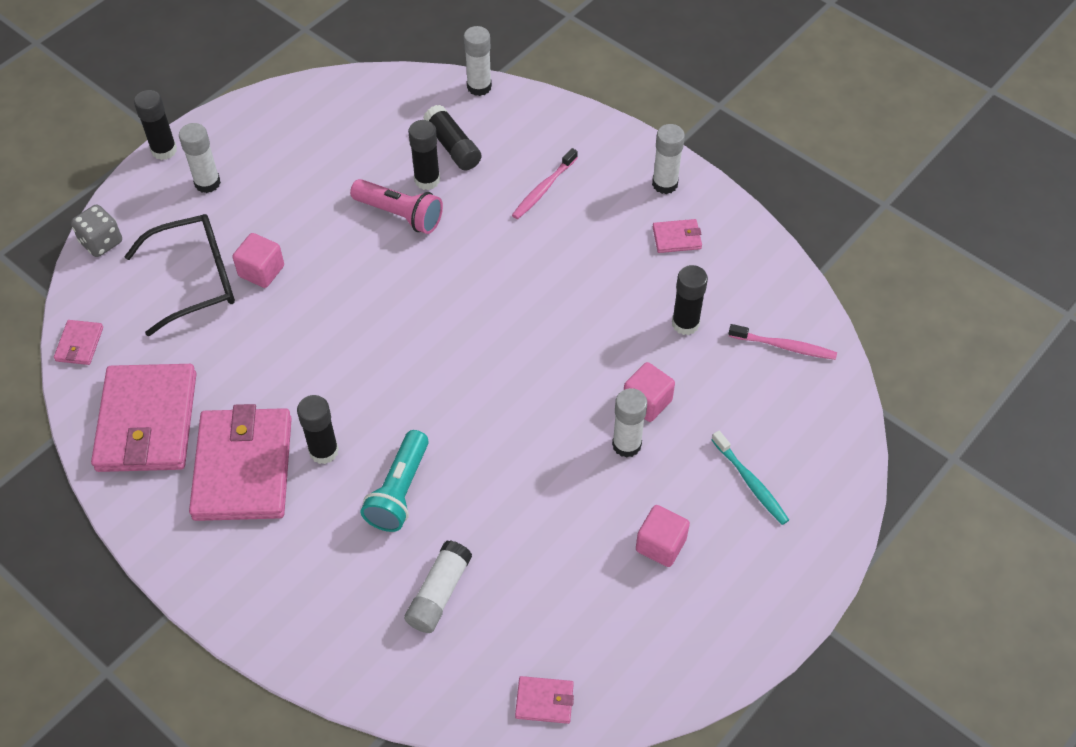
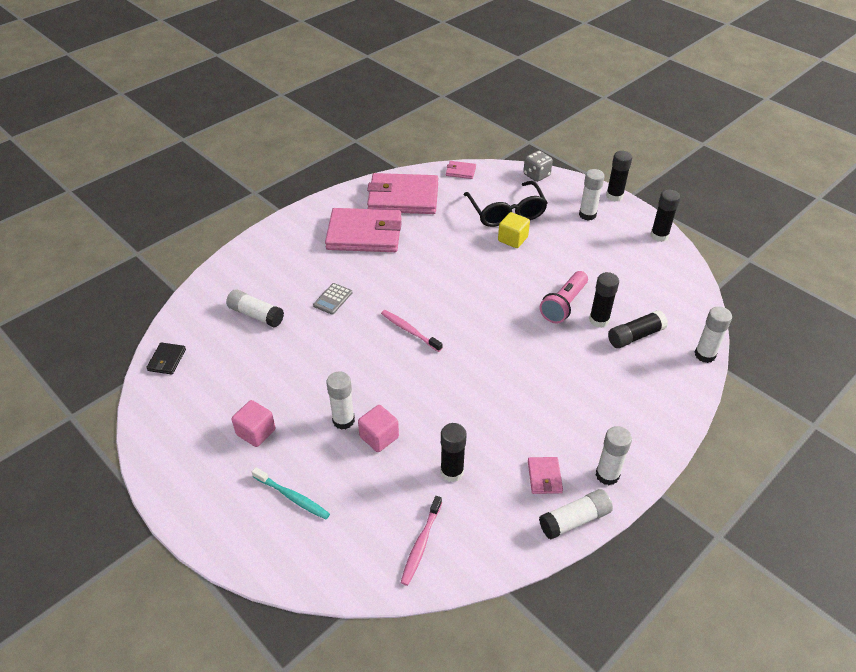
camera: 95 degrees right, 10 degrees down
pink cube [232,233,284,288] -> yellow cube [498,212,530,248]
black glue stick [297,395,339,464] -> black glue stick moved to [651,189,680,242]
turquoise flashlight [360,430,429,532] -> grey calculator [313,283,353,315]
pink toothbrush [512,148,578,219] -> pink toothbrush moved to [381,310,442,352]
pink wallet [515,676,574,724] -> black wallet [146,342,186,375]
turquoise toothbrush [712,431,789,525] -> turquoise toothbrush turned 120 degrees counterclockwise [252,467,330,520]
none -> white glue stick [539,489,613,540]

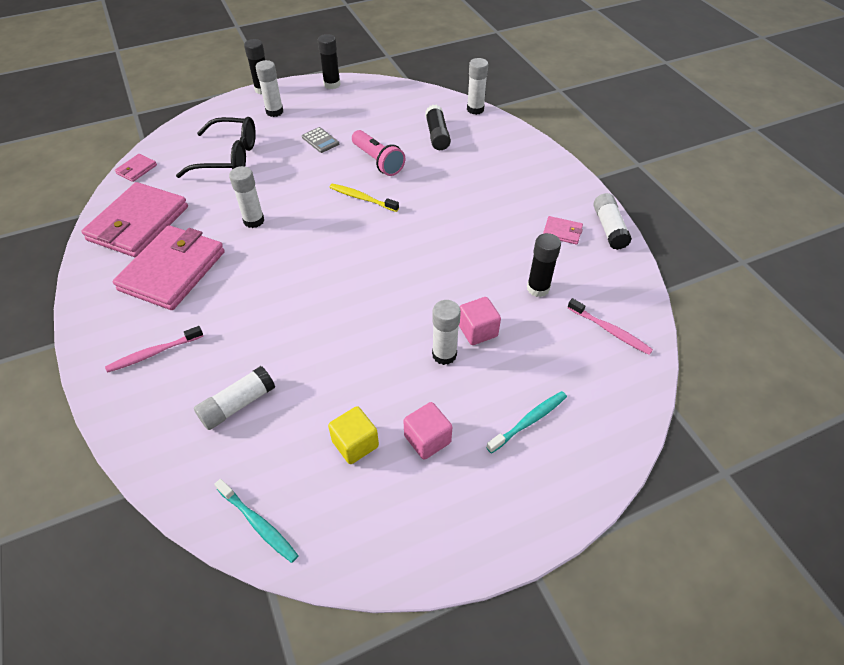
camera: 70 degrees left, 5 degrees up
black wallet [146,342,186,375] -> turquoise toothbrush [214,479,299,563]
grey calculator [313,283,353,315] -> grey calculator moved to [302,127,339,153]
pink toothbrush [381,310,442,352] -> pink toothbrush moved to [105,326,203,373]
yellow cube [498,212,530,248] -> yellow cube moved to [328,406,379,464]
grey dice [523,151,553,182] -> none
black glue stick [589,272,619,328] -> none
white glue stick [596,426,632,485] -> white glue stick moved to [229,166,264,228]
none -> yellow toothbrush [330,184,399,212]

